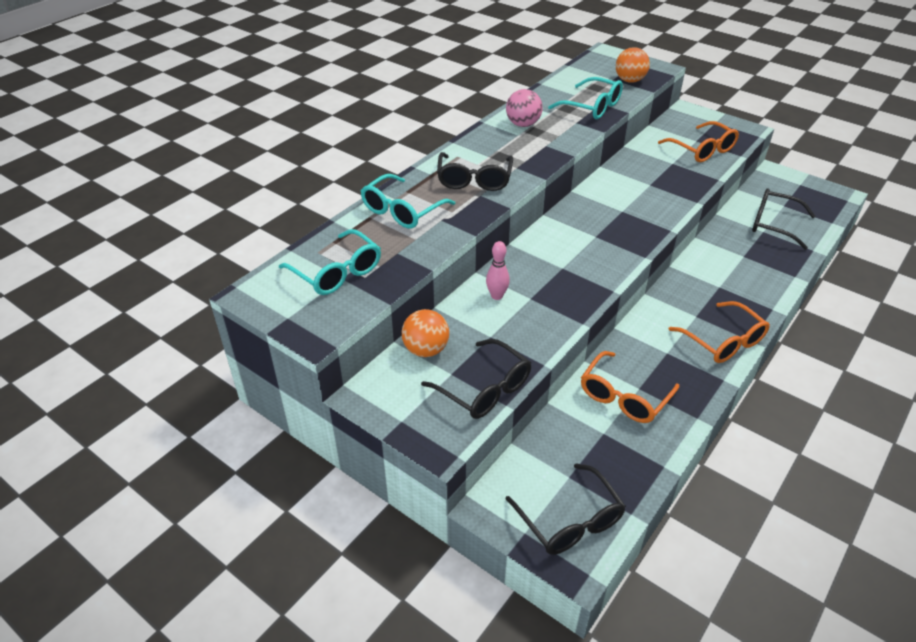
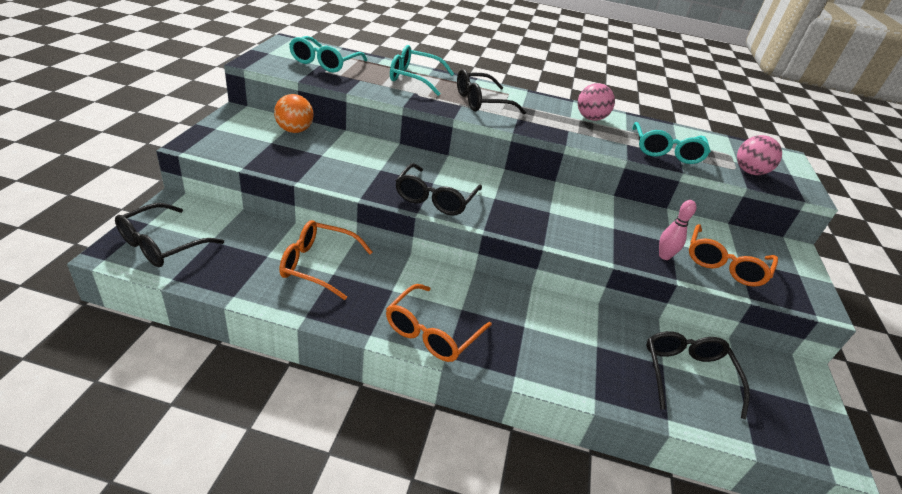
camera: 60 degrees right, 5 degrees down
black glasses [421,339,531,419] -> black glasses moved to [395,163,482,216]
pink bowling pin [486,241,510,300] -> pink bowling pin moved to [659,200,696,260]
orange ball [616,47,650,83] -> pink ball [737,135,782,175]

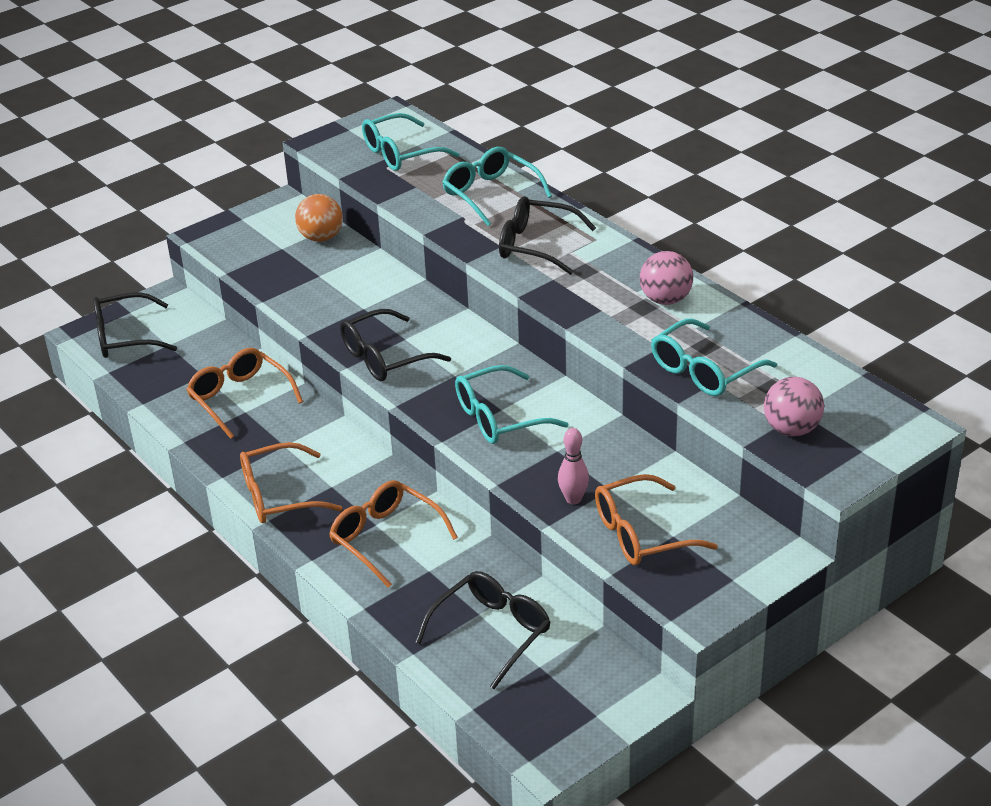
camera: 45 degrees right, 0 degrees up
none -> orange glasses [329,480,458,588]
none -> turquoise glasses [455,365,568,444]

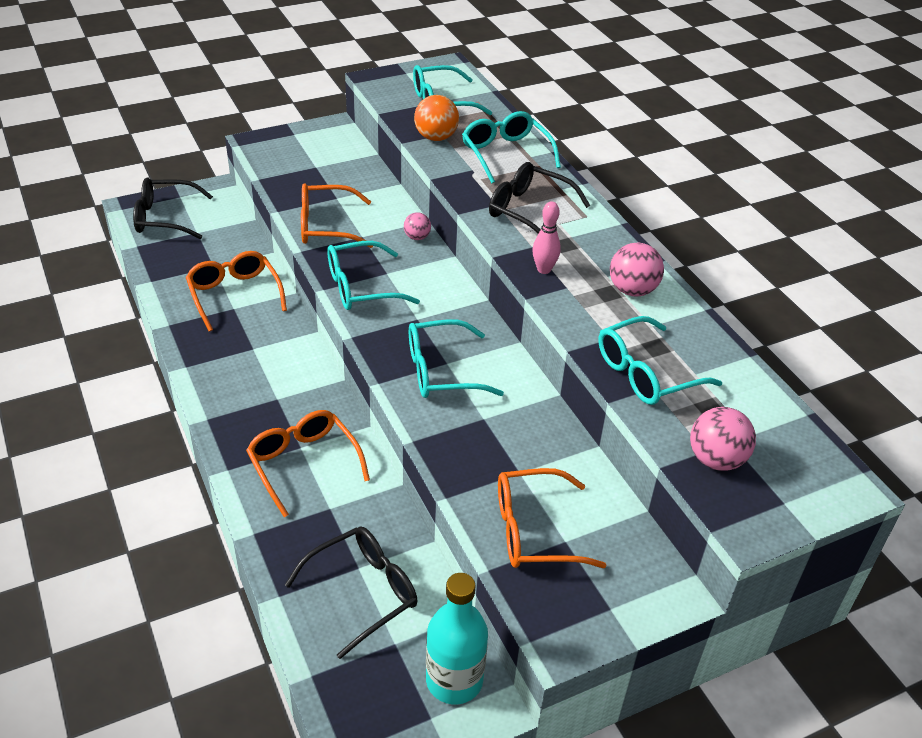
camera: 10 degrees right, 5 degrees up
orange glasses [240,442,342,523] -> orange glasses moved to [301,183,373,248]
orange ball [295,194,343,242] -> orange ball moved to [414,95,459,141]
black glasses [340,309,451,381] -> turquoise glasses [327,241,420,310]
pink bowling pin [558,428,589,504] -> pink bowling pin moved to [532,201,561,274]
none -> pink ball [404,212,431,240]
none -> turquoise bottle [426,573,488,704]

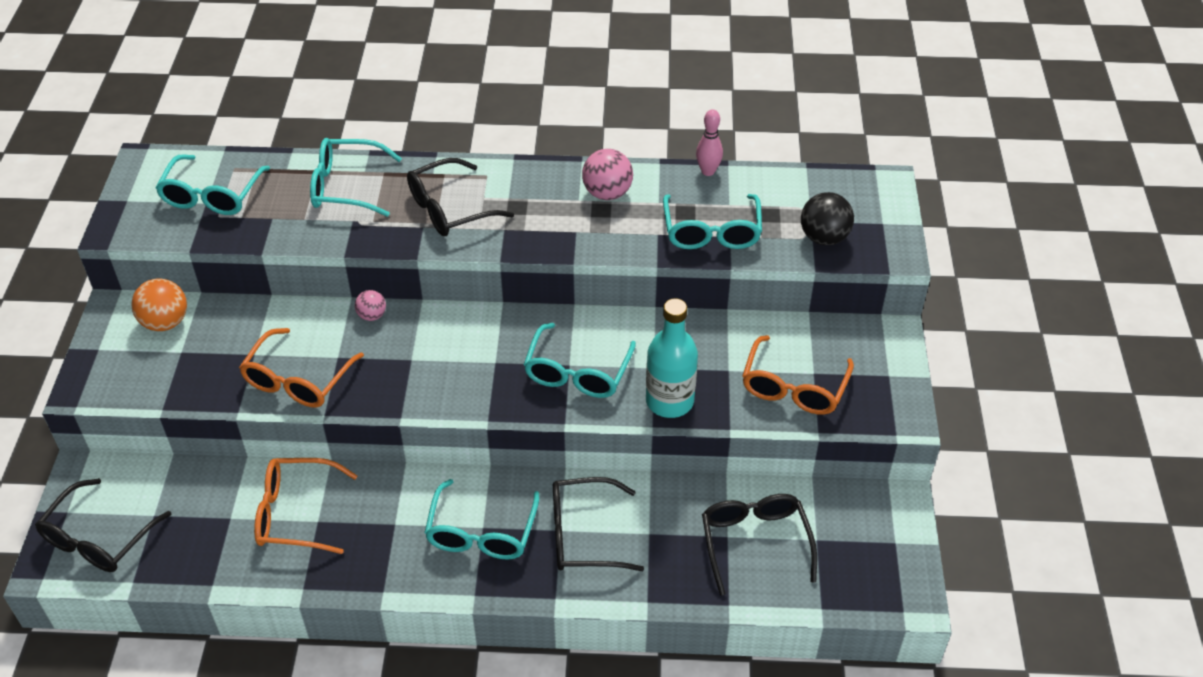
camera: 60 degrees left, 5 degrees up
orange glasses [246,410,370,517] -> black glasses [553,477,644,571]
turquoise glasses [327,241,420,310] -> turquoise glasses moved to [424,479,539,560]
orange ball [414,95,459,141] -> orange ball moved to [131,279,187,331]
turquoise bottle [426,573,488,704] -> turquoise bottle moved to [646,298,698,418]
pink bowling pin [532,201,561,274] -> pink bowling pin moved to [696,109,723,176]
pink ball [690,407,756,471] -> black ball [801,192,854,245]

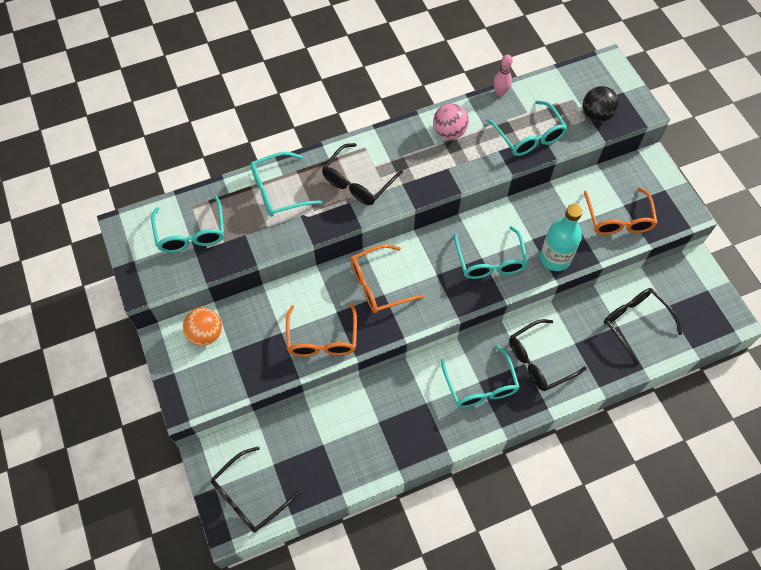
camera: 25 degrees left, 15 degrees up
black glasses [35,478,172,572] -> black glasses turned 45 degrees clockwise [211,446,300,533]
orange glasses [254,458,357,554] -> orange glasses moved to [350,244,424,313]
pink ball [355,290,386,321] -> none

